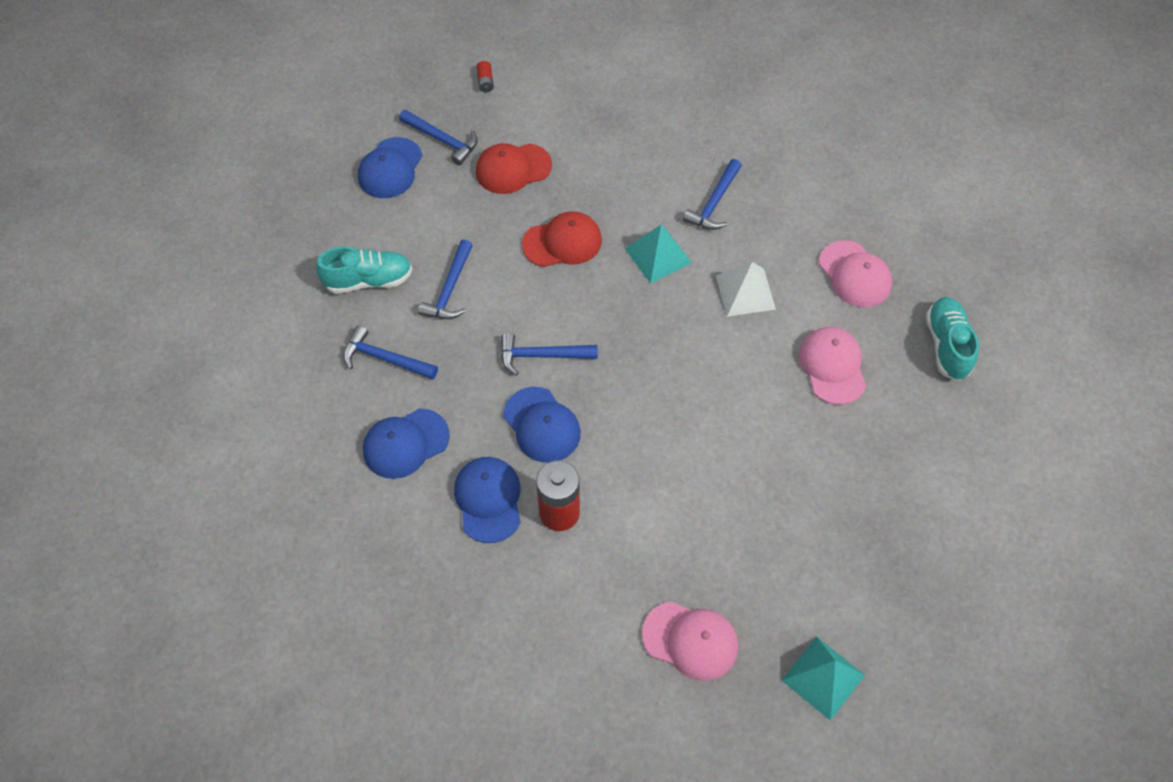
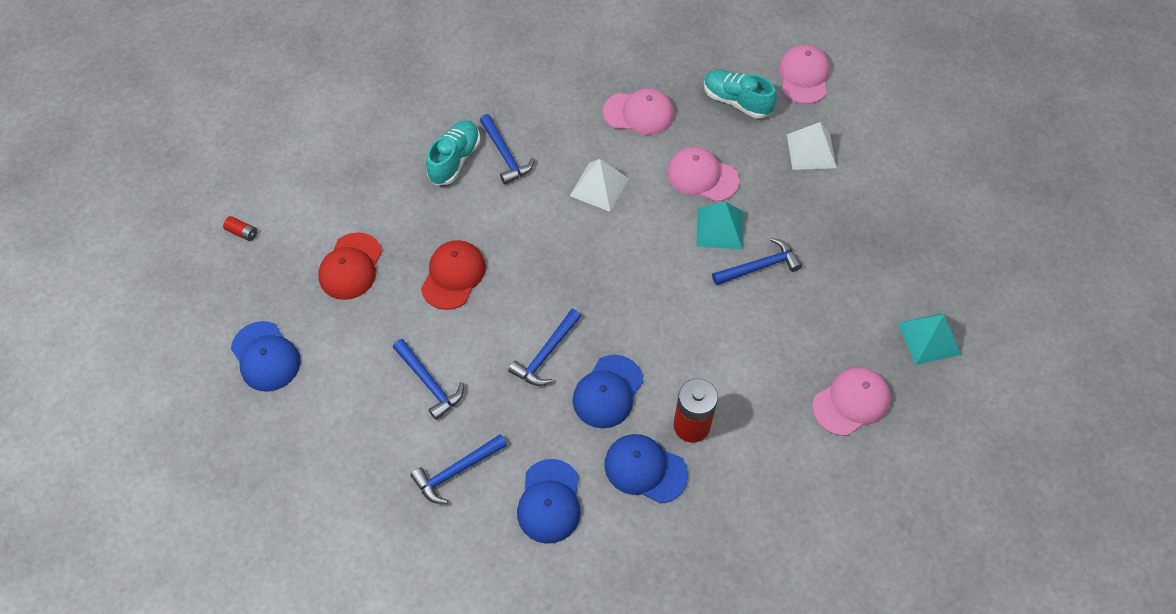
camera: 55 degrees left, 0 degrees up
turquoise shoe [316,247,412,294] -> turquoise shoe moved to [426,120,480,185]
blue hammer [399,110,478,165] -> blue hammer moved to [712,238,802,285]
blue cap [504,387,581,463] -> blue cap turned 120 degrees clockwise [573,355,643,428]
turquoise pyramid [625,225,692,283] -> turquoise pyramid moved to [696,201,743,250]
none -> pink cap [778,45,830,104]
none -> white pyramid [787,122,836,170]

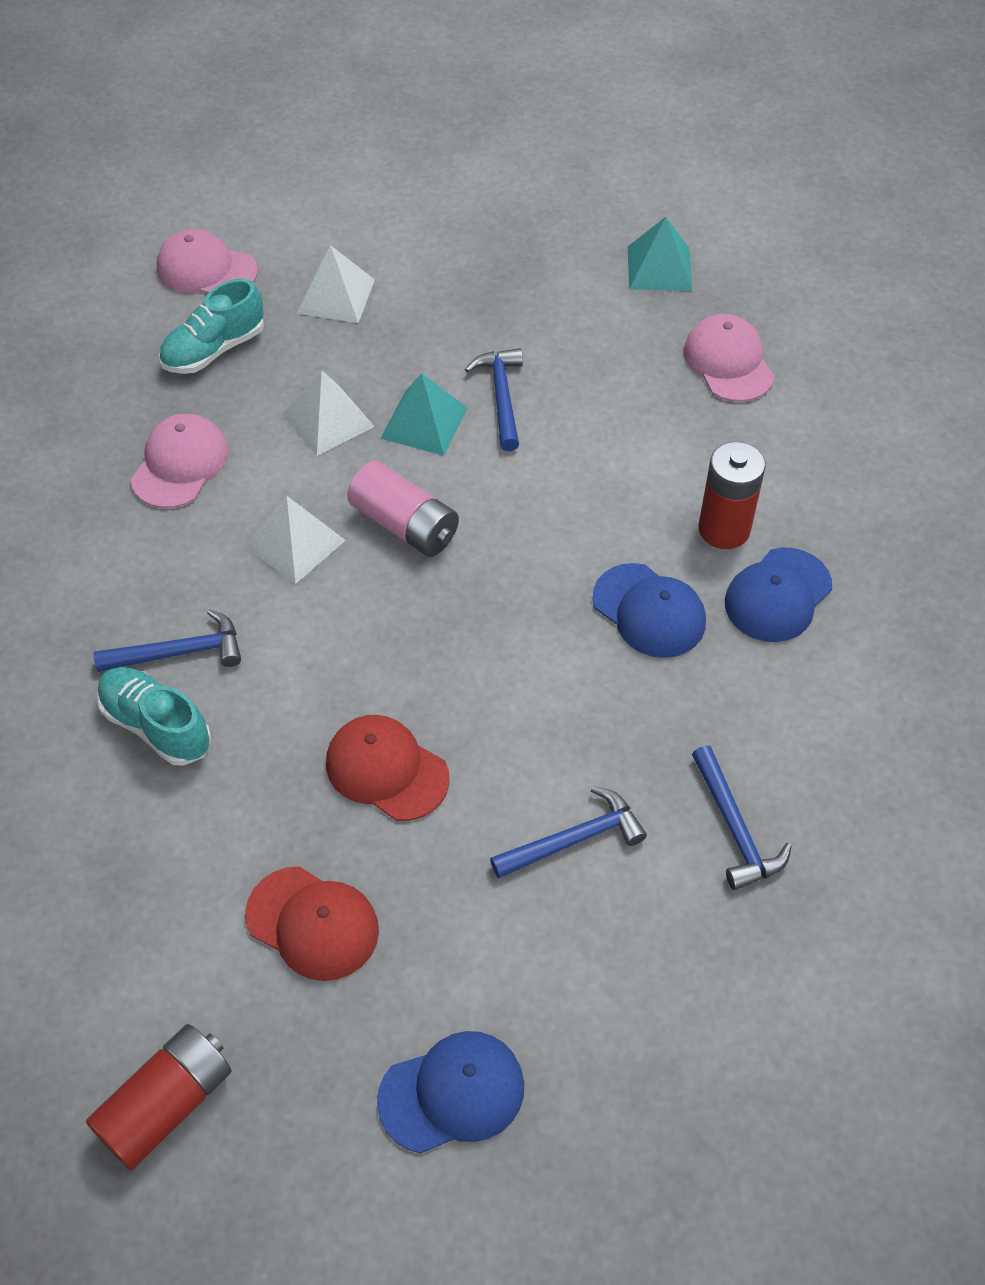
camera: 75 degrees left, 5 degrees down
red battery [223,216,257,241] -> red battery [86,1024,232,1170], size x2.23
blue hammer [508,309,581,386] -> none
blue cap [517,459,581,544] -> none
pink cap [667,147,739,202] -> white pyramid [282,370,375,456]
none -> pink battery [347,461,459,557]

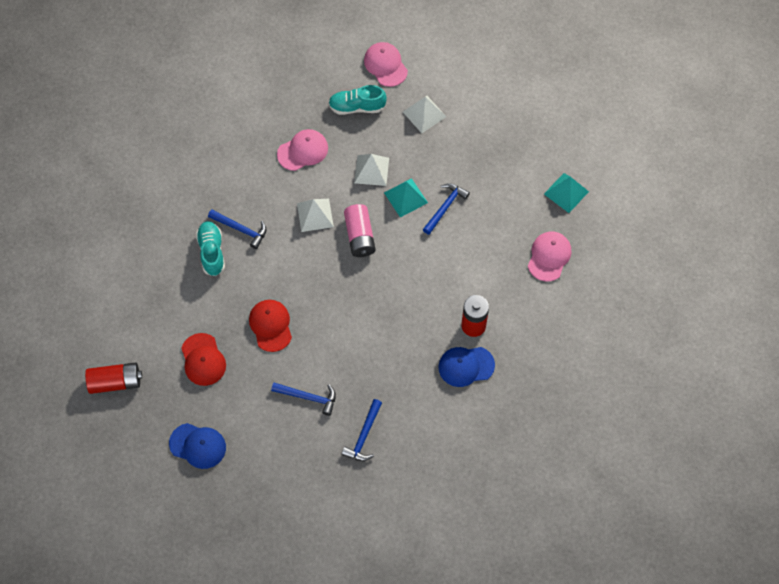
camera: 40 degrees right, 10 degrees up
blue cap [592,563,706,658] -> none

